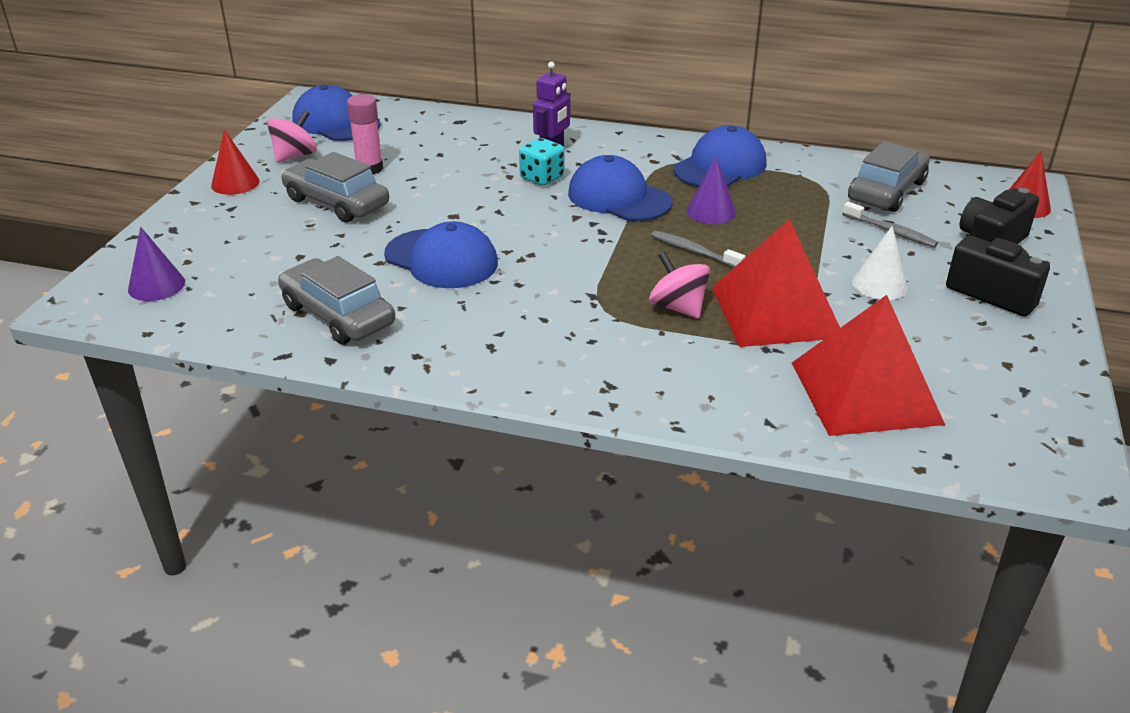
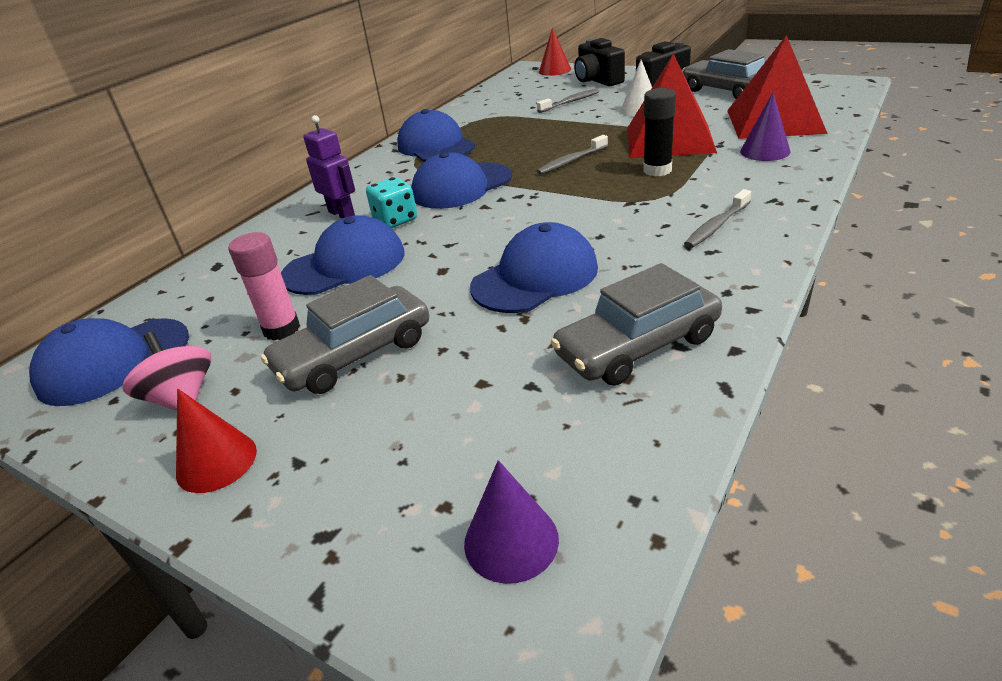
camera: 70 degrees left, 0 degrees up
pink spinning top [649,252,710,319] -> black glue stick [643,88,676,177]
purple cone [687,156,736,224] -> purple cone moved to [740,93,791,161]
grey car [848,141,930,212] -> grey car moved to [682,49,765,99]
none -> blue cap [281,215,405,295]
none -> grey toothbrush [684,189,751,248]

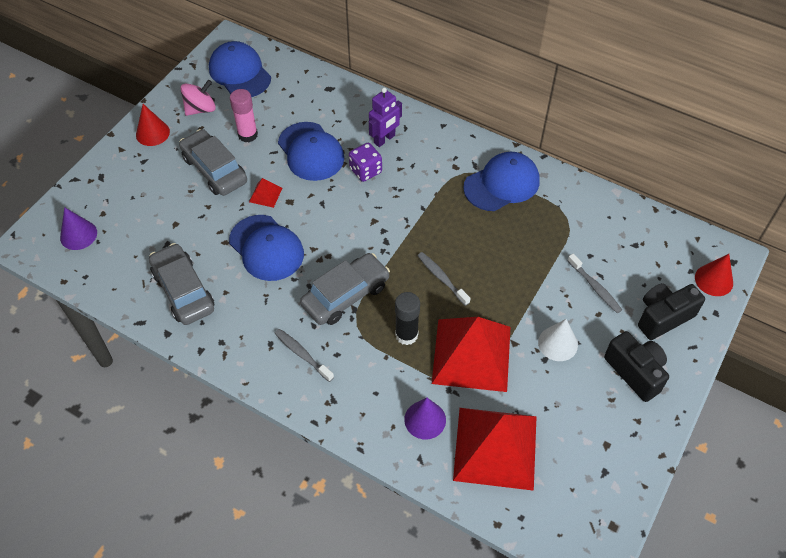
camera: 85 degrees right, 20 degrees up
turquoise dice [366,177,417,228] -> purple dice [349,143,382,182]
blue cap [411,152,512,209] -> none
grey car [682,49,765,99] -> grey car moved to [300,253,390,325]
none -> red pyramid [249,178,282,208]

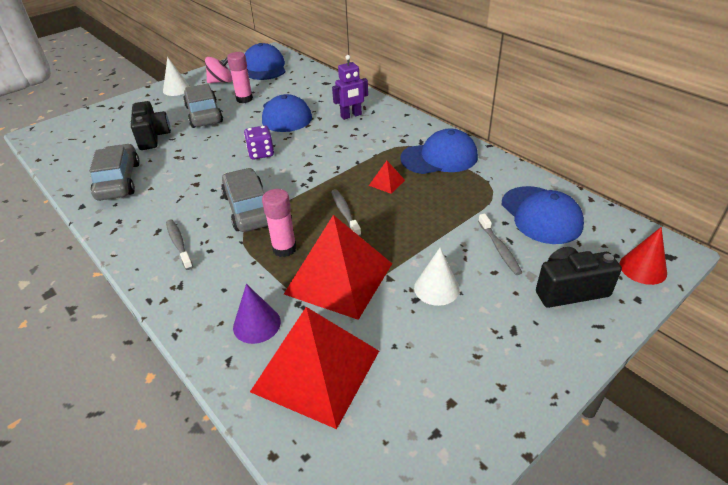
camera: 20 degrees right, 15 degrees down
purple cone [60,207,97,250] -> none
red cone [136,104,170,146] -> white cone [163,57,190,96]
blue cap [229,215,304,281] -> blue cap moved to [502,186,584,244]
red pyramid [249,178,282,208] -> red pyramid moved to [369,161,405,194]
grey car [300,253,390,325] -> grey car turned 90 degrees counterclockwise [221,168,268,232]
purple dice [349,143,382,182] -> purple dice moved to [244,125,274,160]
black glue stick [395,292,420,345] -> pink glue stick [262,189,297,257]
black camera [604,331,669,402] -> black camera moved to [131,101,171,150]

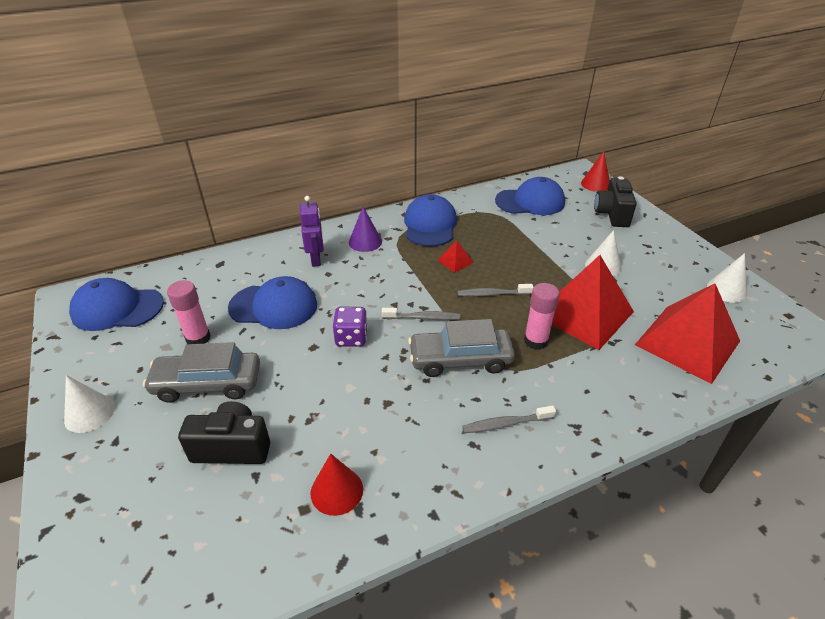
camera: 75 degrees left, 0 degrees up
grey car [89,144,140,200] -> red cone [310,454,363,516]
pink spinning top [205,57,232,83] -> none
purple cone [233,284,281,344] -> purple cone moved to [349,207,382,252]
grey toothbrush [478,214,523,275] -> grey toothbrush moved to [382,308,461,320]
none -> white cone [707,253,747,303]

